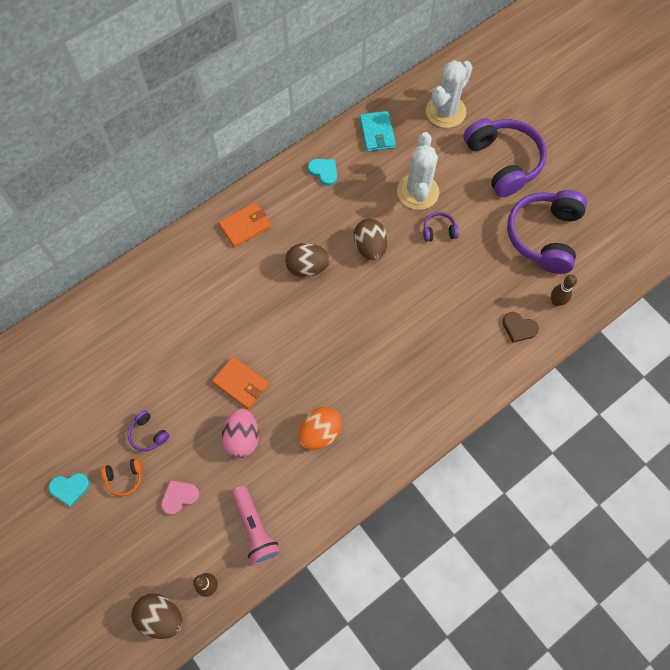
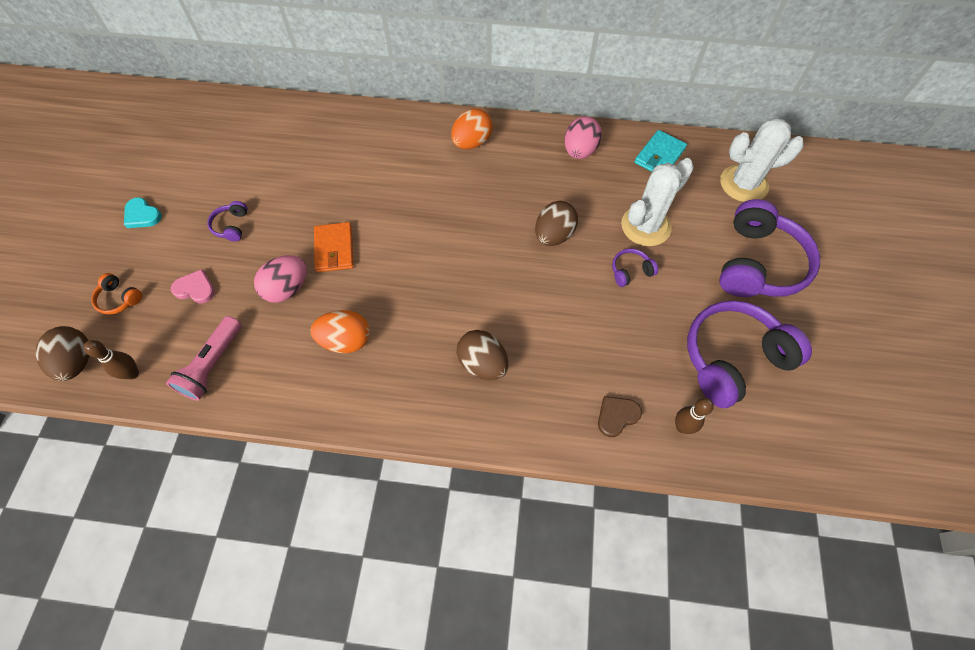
camera: 45 degrees right, 5 degrees down
orange headphones [101,458,142,496] -> orange headphones moved to [91,273,142,315]
orange wallet [219,202,271,248] -> orange egg [451,109,493,149]
brown egg [285,243,330,277] -> brown egg moved to [457,330,508,380]
turquoise heart [308,159,337,186] -> pink egg [564,116,602,159]
purple headphones [423,212,459,242] -> purple headphones turned 60 degrees counterclockwise [612,249,658,287]
brown heart [503,312,539,343] -> brown heart turned 75 degrees clockwise [598,396,642,437]

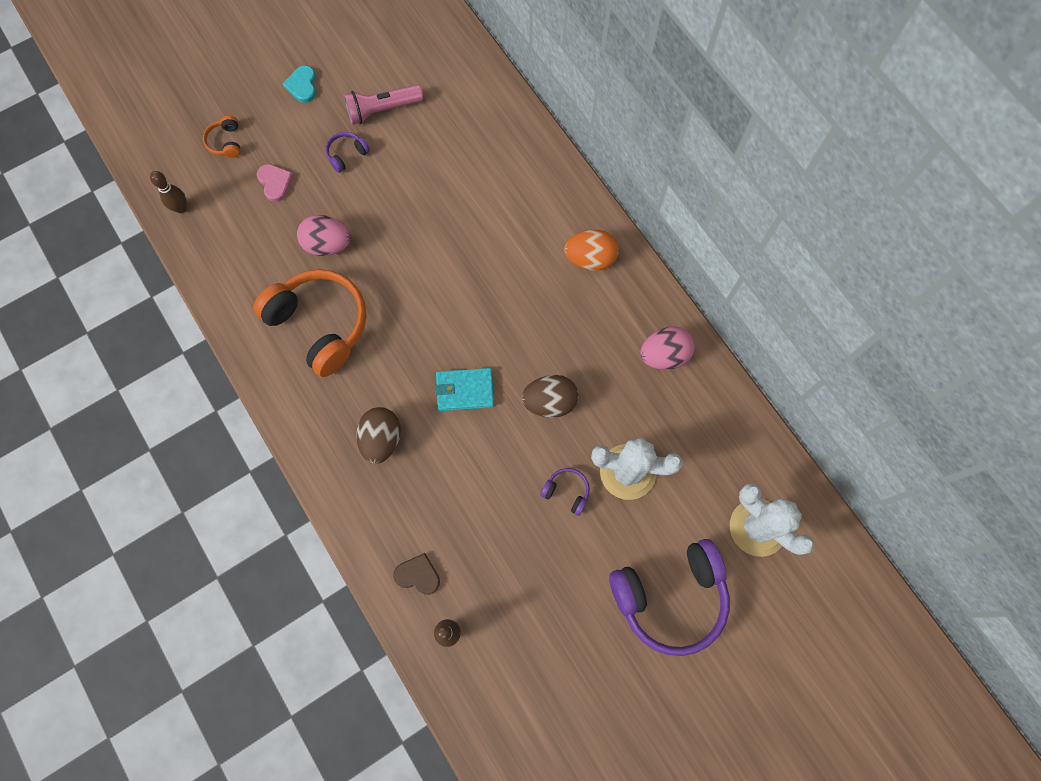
camera: 50 degrees right, 10 degrees up
brown egg [36,326,90,381] -> none
pink flashlight [166,316,241,401] -> pink flashlight moved to [344,84,423,125]
orange egg [311,310,370,353] -> orange headphones [253,269,367,377]
orange wallet [314,222,354,272] -> none
turquoise wallet [634,130,687,172] -> turquoise wallet moved to [435,368,494,411]
purple headphones [687,300,812,408] -> none

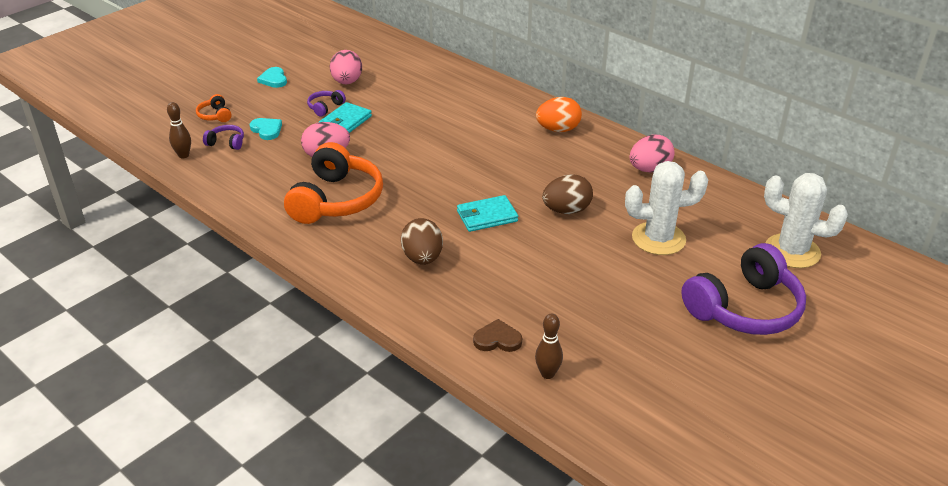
camera: 15 degrees left, 35 degrees down
orange headphones [253,269,367,377] -> orange headphones turned 75 degrees clockwise [284,142,383,224]
pink heart [257,164,294,202] -> turquoise heart [250,118,282,140]
pink flashlight [344,84,423,125] -> pink egg [330,50,362,84]
purple headphones [540,468,590,516] -> purple headphones moved to [203,125,244,150]
none -> turquoise wallet [319,102,372,133]

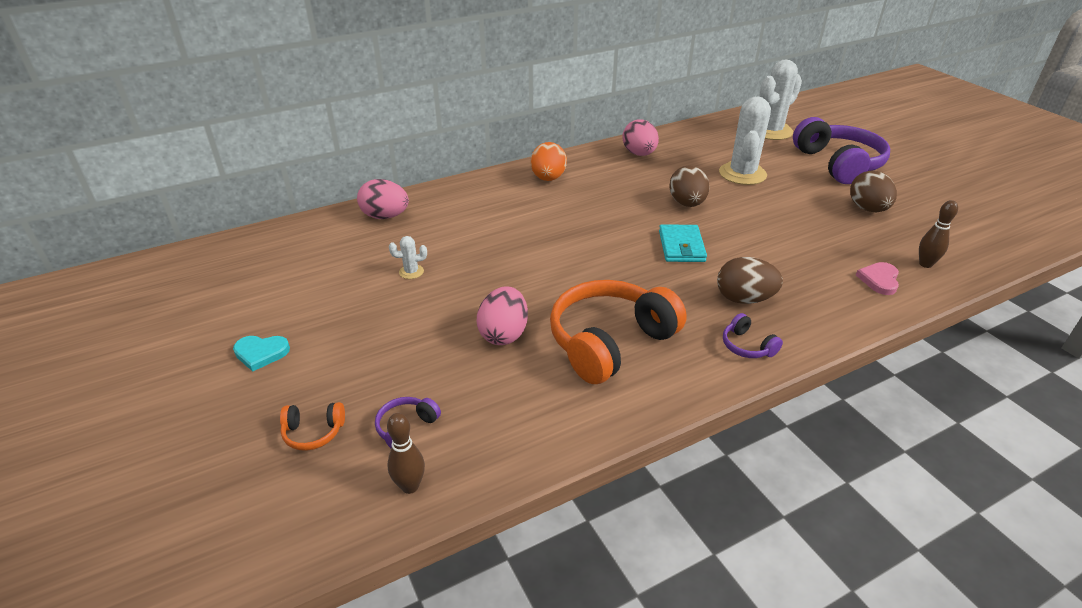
camera: 70 degrees left, 0 degrees up
turquoise heart [250,118,282,140] -> none
orange headphones [284,142,383,224] -> orange headphones turned 75 degrees counterclockwise [550,280,687,384]
purple headphones [307,90,346,117] -> purple headphones moved to [723,313,783,358]
turquoise wallet [319,102,372,133] -> none
pink egg [330,50,362,84] -> pink egg moved to [357,179,409,219]
brown heart [473,319,522,352] -> pink heart [856,262,899,295]
none -> white cactus [389,236,427,279]
none -> brown egg [850,170,897,212]

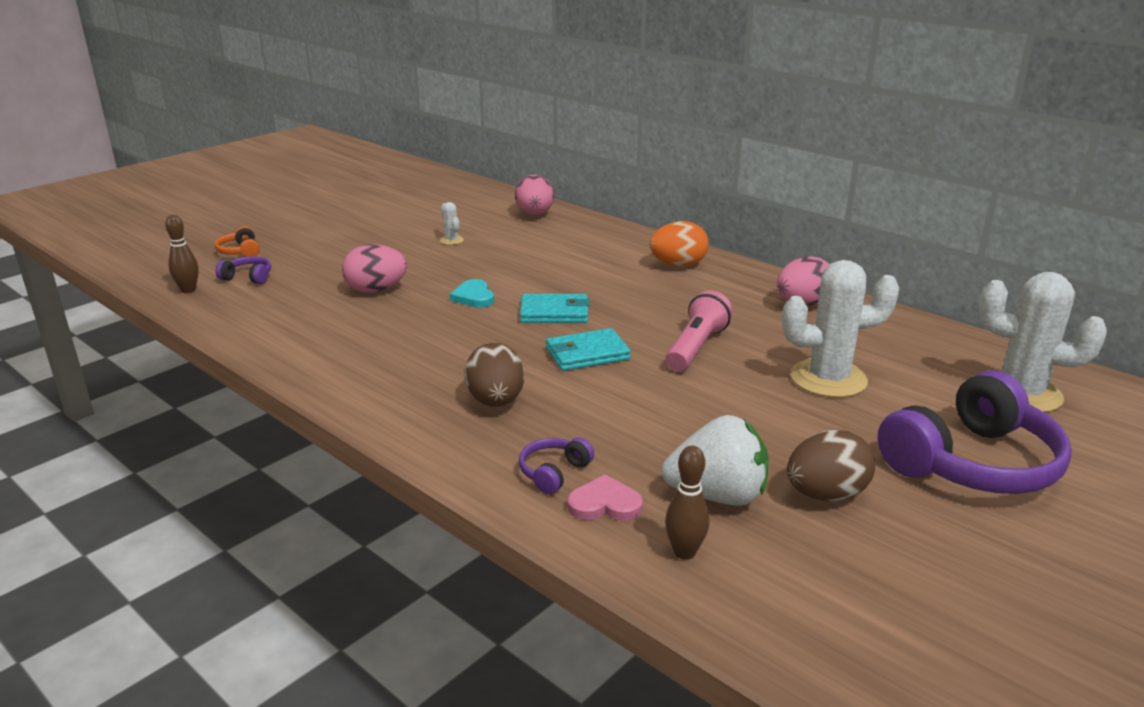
camera: 70 degrees right, 10 degrees down
turquoise heart [233,336,290,372] -> turquoise heart moved to [450,279,494,307]
orange headphones [550,280,687,384] -> none
brown egg [669,165,710,207] -> pink flashlight [666,290,733,371]
purple headphones [723,313,783,358] -> purple headphones moved to [519,437,594,494]
none -> turquoise wallet [520,294,590,323]
none -> white strawberry [662,415,768,506]

